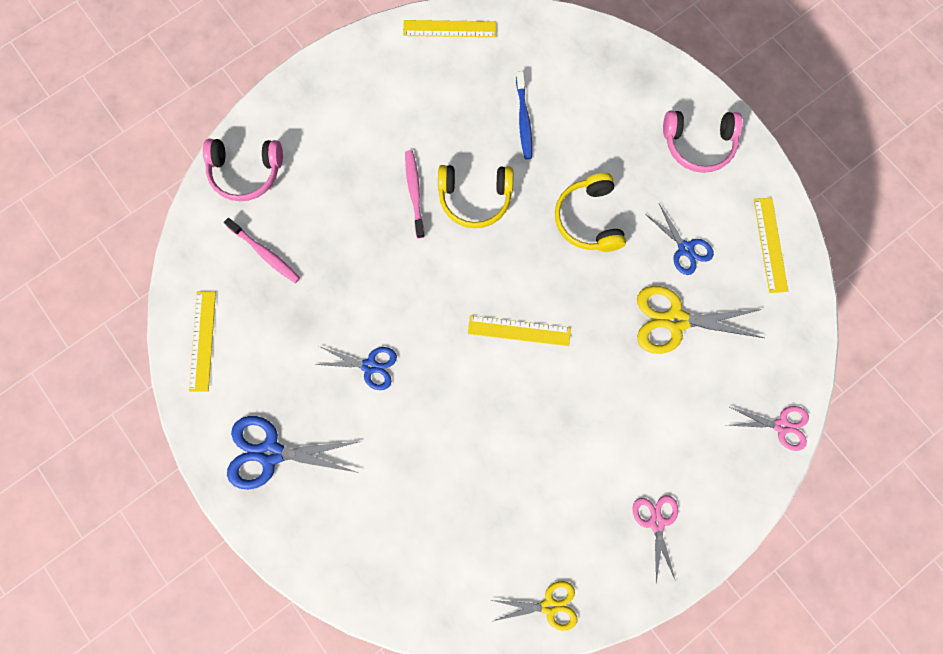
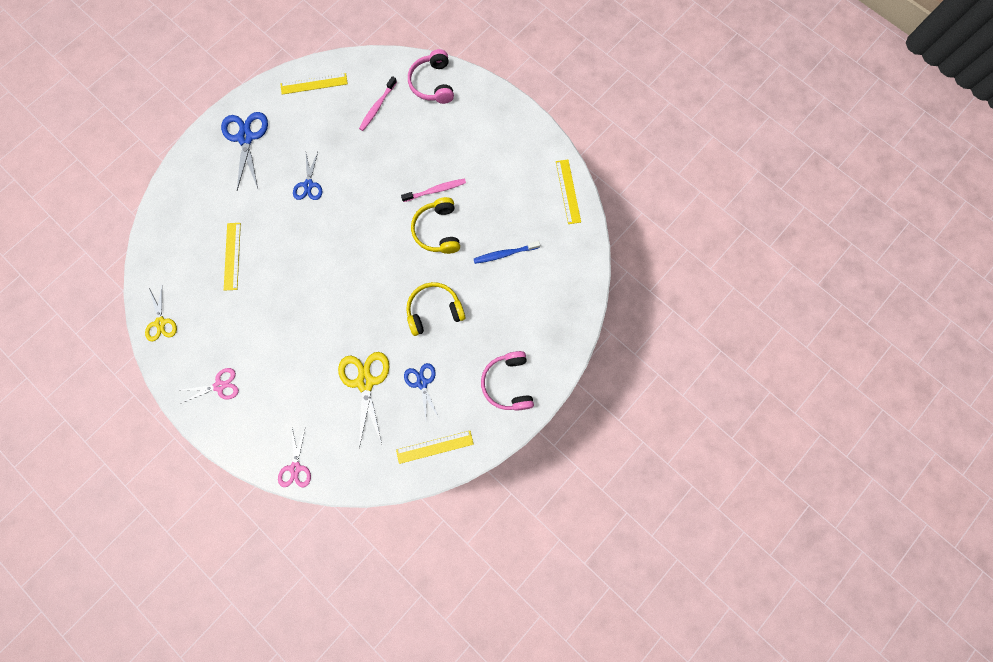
camera: 80 degrees right, 0 degrees up
yellow ruler [468,315,571,346] -> yellow ruler moved to [224,223,241,291]
blue scissors [645,204,714,275] -> blue scissors turned 120 degrees clockwise [404,363,439,419]

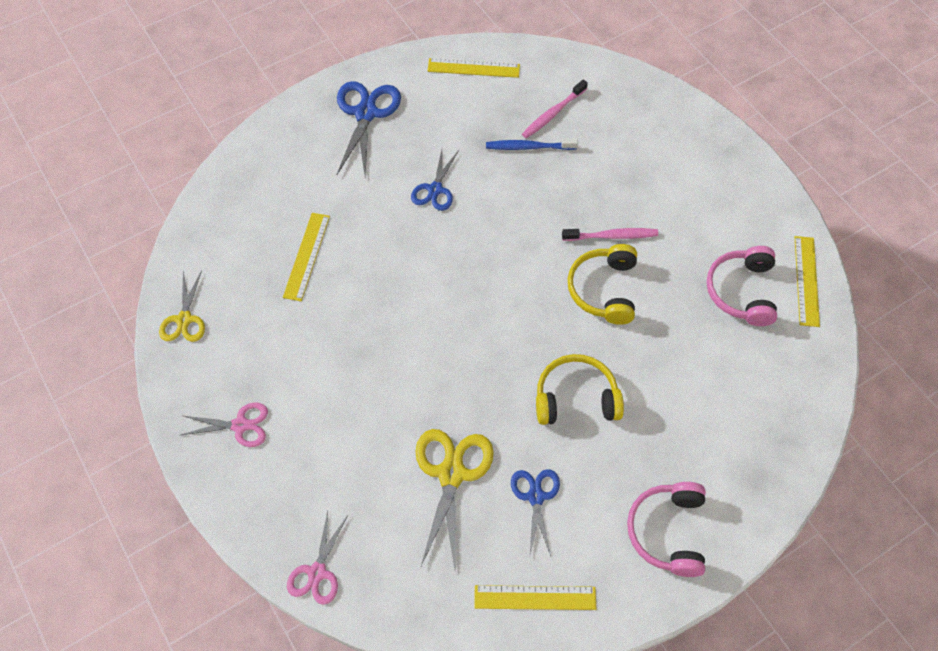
camera: 15 degrees right, 15 degrees down
pink headphones [408,49,454,104] -> pink headphones moved to [706,246,777,326]
blue toothbrush [474,241,540,264] -> blue toothbrush moved to [486,138,578,150]

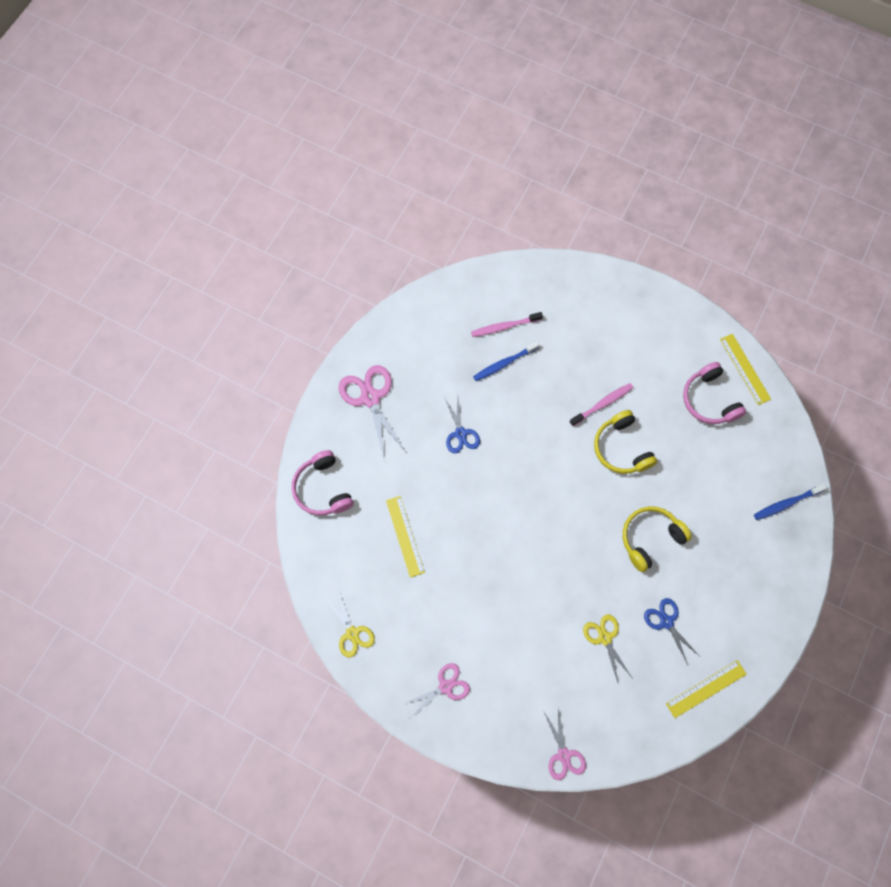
camera: 30 degrees left, 10 degrees up
blue scissors [337,81,401,175] -> pink scissors [339,365,406,458]
yellow scissors [416,429,494,568] -> yellow scissors [583,614,631,682], size x0.62
yellow ruler [427,58,520,78] -> none
pink toothbrush [522,80,588,139] -> pink toothbrush turned 60 degrees clockwise [471,312,543,337]
pink headphones [627,482,706,577] -> pink headphones moved to [292,450,354,515]
none -> blue toothbrush [754,484,827,520]

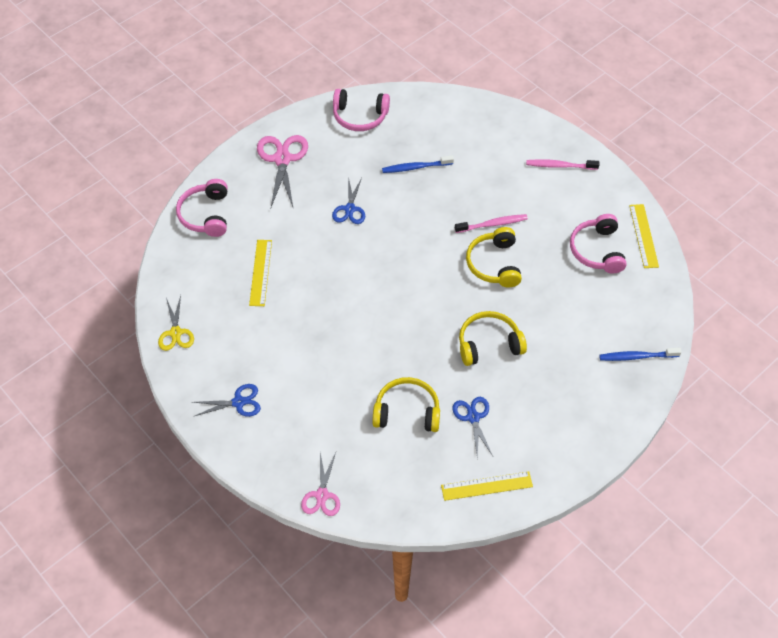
camera: 20 degrees right, 15 degrees down
pink scissors [403,663,470,717] -> blue scissors [192,384,261,417]
pink toothbrush [471,312,543,337] -> pink toothbrush moved to [526,159,599,170]
yellow scissors [583,614,631,682] -> yellow headphones [372,377,440,432]
none -> pink headphones [333,89,390,131]

